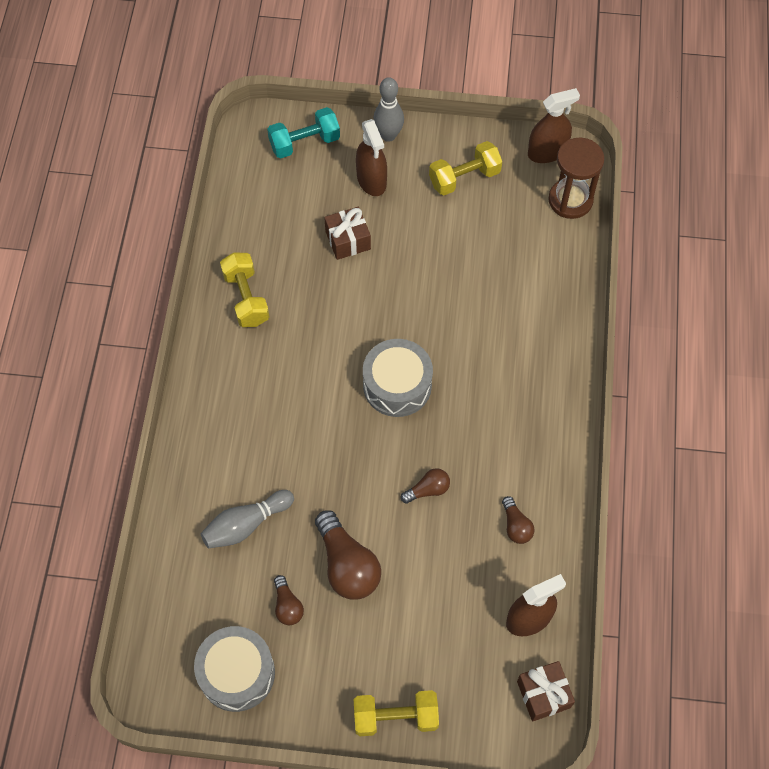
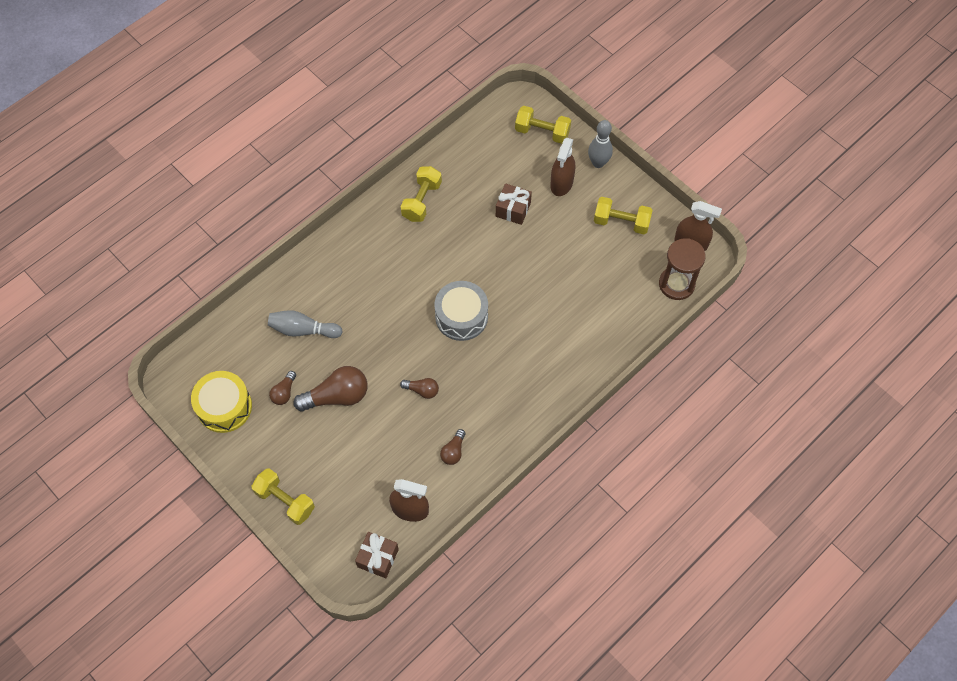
camera: 40 degrees right, 0 degrees up
grey drum [194,626,275,712] -> yellow drum [191,371,252,433]
turquoise dumbbell [267,107,340,158] -> yellow dumbbell [515,106,571,144]
brown light bulb [315,510,381,600] -> brown light bulb turned 120 degrees counterclockwise [294,366,367,412]

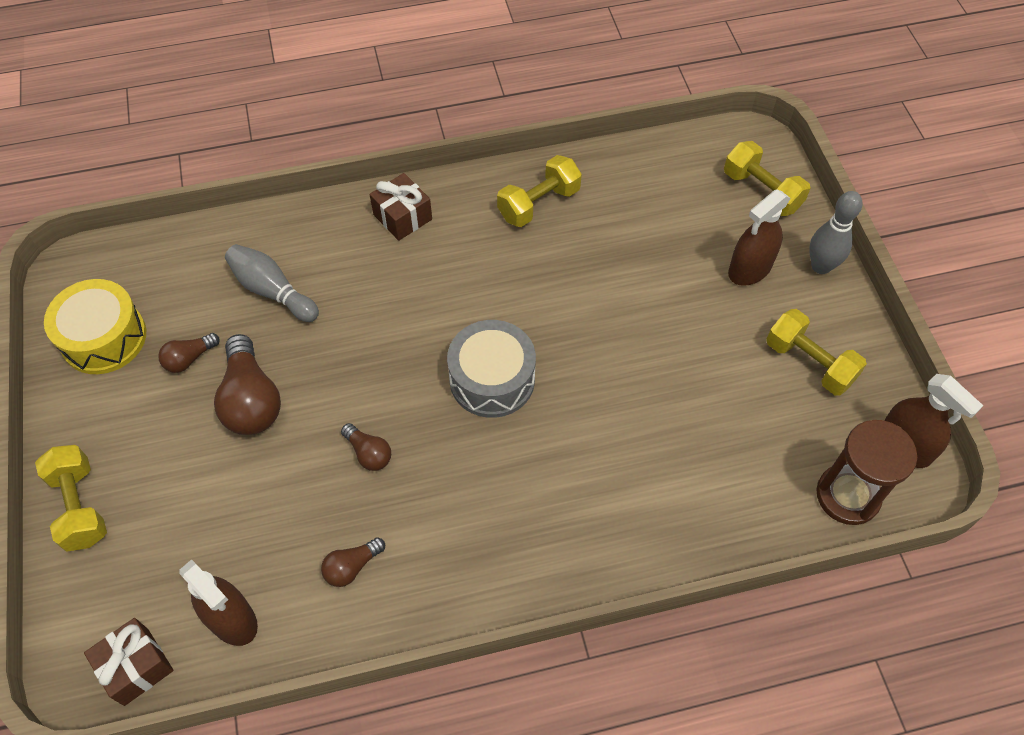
camera: 30 degrees right, 5 degrees down
brown light bulb [294,366,367,412] -> brown light bulb turned 60 degrees clockwise [214,334,281,435]
brown gift [496,184,532,225] -> brown gift moved to [370,173,432,241]

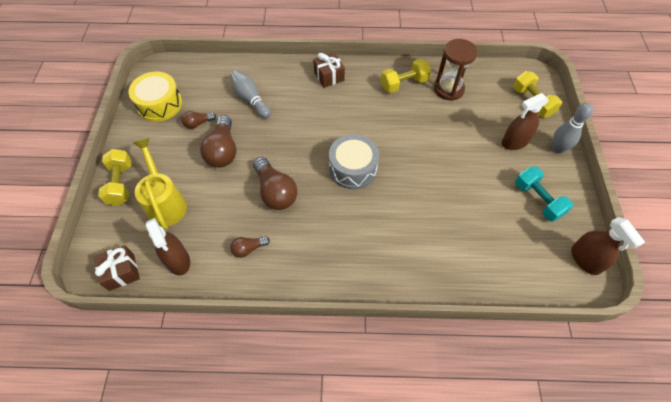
camera: 15 degrees right, 0 degrees up
brown light bulb [341,423,391,471] -> brown light bulb [253,157,298,210], size x1.89
yellow dumbbell [766,309,867,395] -> turquoise dumbbell [515,166,573,222]
brown hourglass [816,420,917,525] -> brown hourglass moved to [434,39,478,101]
none -> yellow watering can [133,138,187,230]

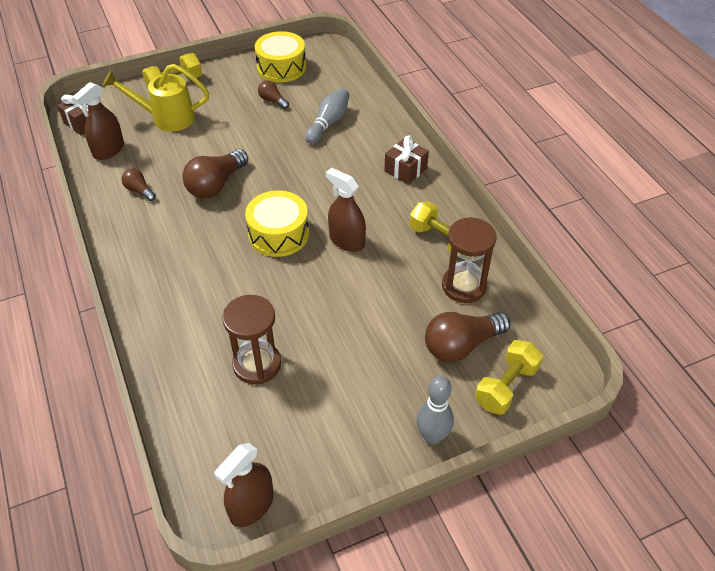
camera: 65 degrees right, 10 degrees down
yellow watering can [133,138,187,230] -> yellow watering can turned 135 degrees counterclockwise [102,64,209,132]
brown light bulb [200,115,236,168] -> brown light bulb moved to [425,312,510,362]
grey drum [329,134,379,189] -> yellow drum [245,190,309,257]
brown spray bottle [502,93,549,150] -> brown spray bottle moved to [326,168,366,252]
turquoise dumbbell [515,166,573,222] -> none
none -> brown hourglass [222,295,281,384]

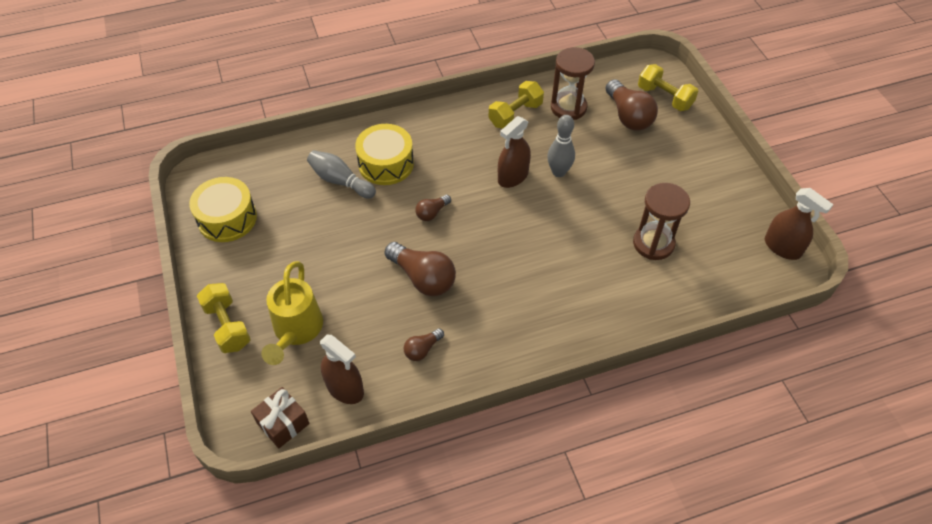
camera: 85 degrees left, 5 degrees up
yellow drum [245,190,309,257] -> yellow drum moved to [355,124,414,185]
brown light bulb [258,80,289,109] -> brown light bulb moved to [415,195,451,221]
brown gift [384,136,429,185] -> none
grey bowling pin [416,376,454,445] -> grey bowling pin moved to [547,115,575,177]

